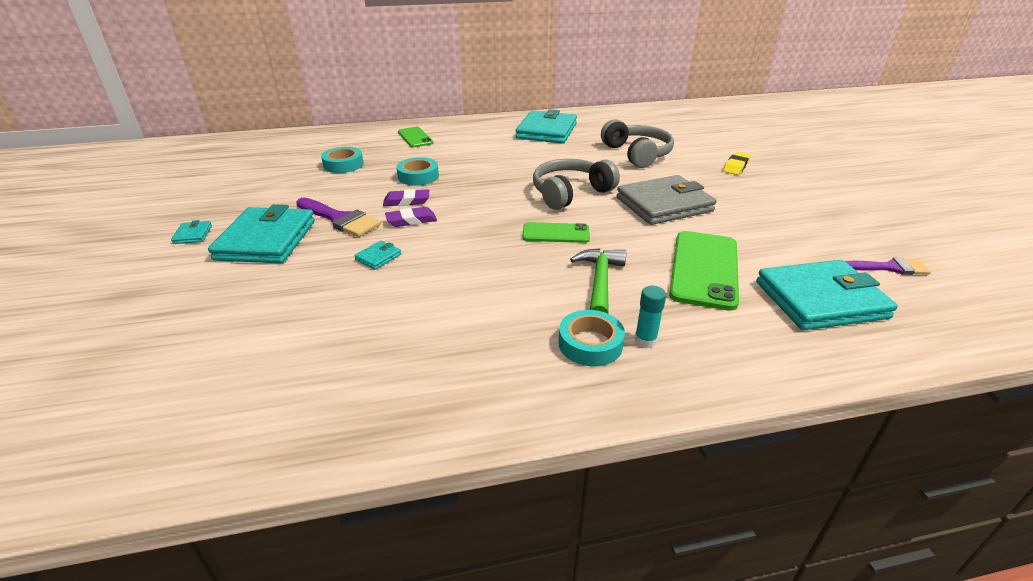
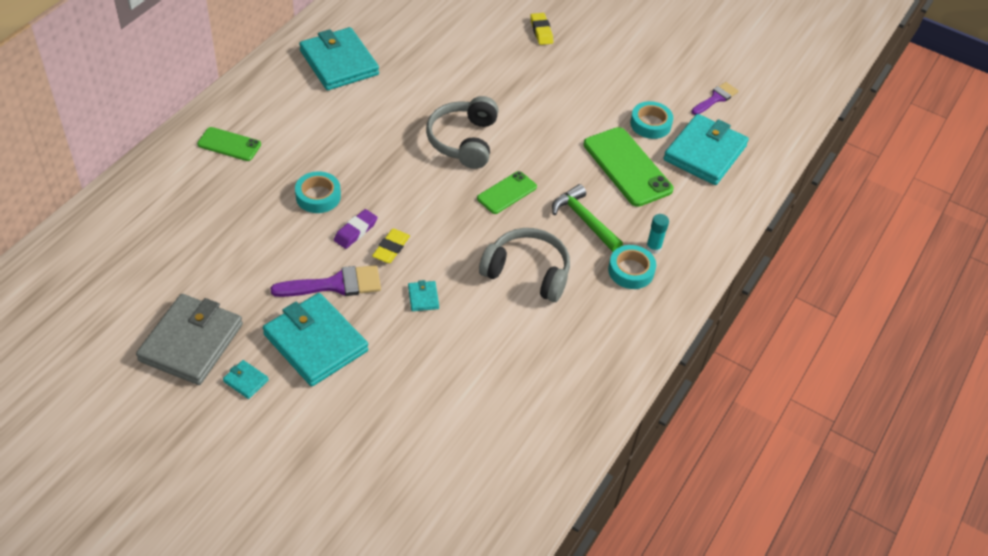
camera: 50 degrees left, 15 degrees up
turquoise tape [321,147,364,173] -> turquoise tape moved to [630,101,673,139]
purple eraser [385,207,437,227] -> yellow eraser [372,229,410,263]
grey headphones [601,119,674,168] -> grey headphones moved to [479,228,570,302]
grey wallet [617,175,717,225] -> grey wallet moved to [136,294,243,385]

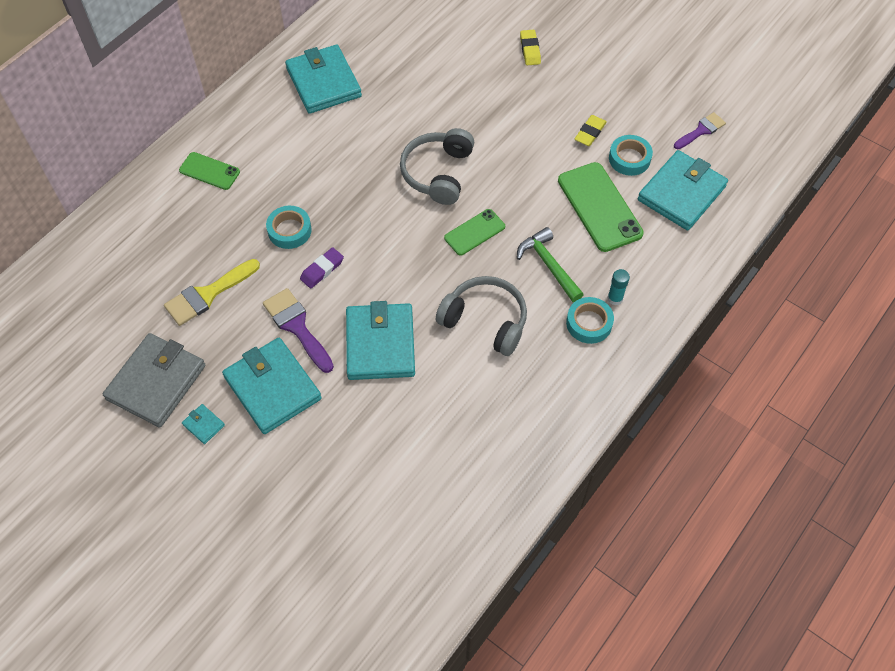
camera: 10 degrees right, 10 degrees up
purple brush [271,265,381,297] -> purple brush turned 120 degrees counterclockwise [263,288,334,373]
yellow eraser [372,229,410,263] -> yellow eraser moved to [575,115,607,146]
turquoise wallet [408,280,439,311] -> turquoise wallet [346,301,415,380], size x2.46
none -> yellow brush [164,259,260,326]

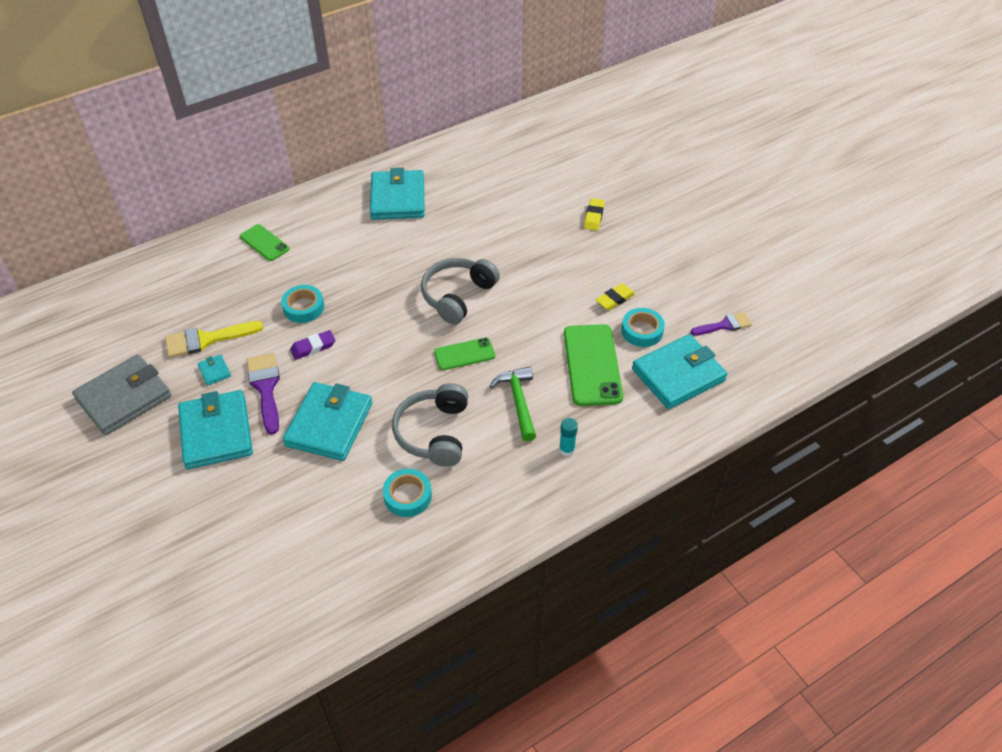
camera: 20 degrees right, 10 degrees down
turquoise wallet [182,404,225,444] -> turquoise wallet moved to [197,354,231,386]
grey headphones [435,276,527,356] -> grey headphones turned 135 degrees counterclockwise [392,383,468,467]
turquoise tape [566,297,614,344] -> turquoise tape moved to [383,469,432,517]

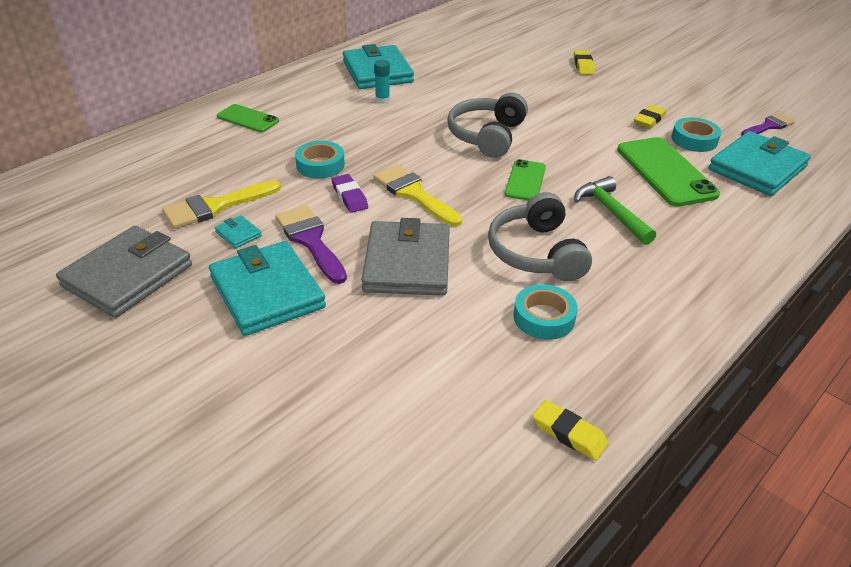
camera: 15 degrees left, 10 degrees down
turquoise wallet [283,382,372,461] -> grey wallet [362,218,450,296]
purple eraser [290,330,335,360] -> purple eraser turned 75 degrees counterclockwise [332,174,368,213]
green phone [434,337,495,370] -> green phone turned 45 degrees counterclockwise [505,159,546,201]
turquoise glue stick [559,418,578,456] -> turquoise glue stick moved to [374,60,390,104]
none -> yellow brush [373,164,462,226]
none -> yellow eraser [532,400,609,461]

